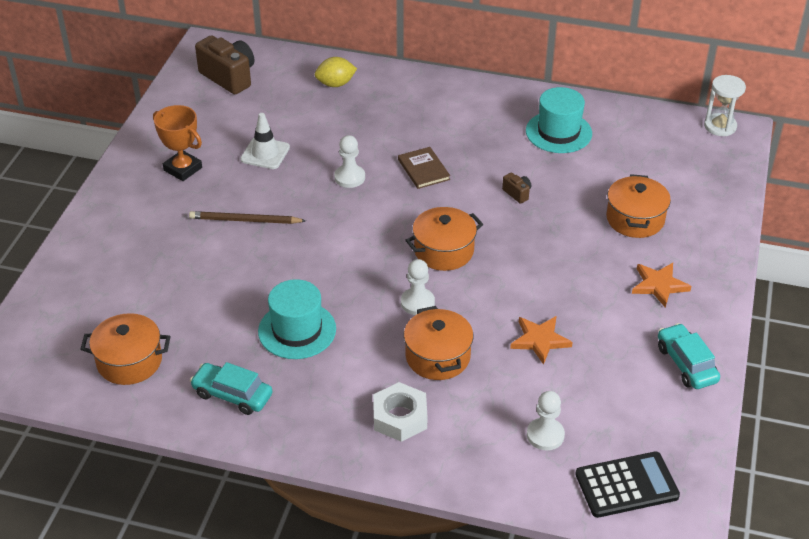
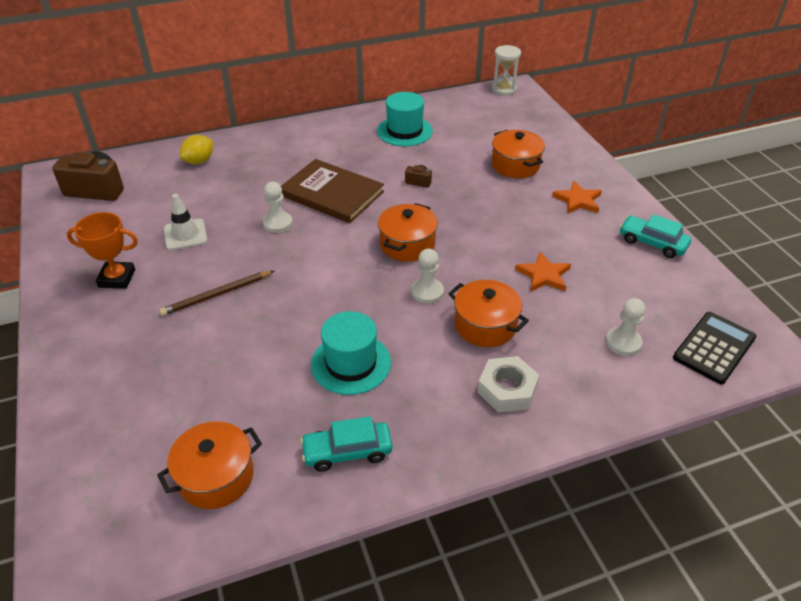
camera: 35 degrees left, 0 degrees up
brown book [398,147,450,189] -> brown book [281,159,384,223], size x1.88

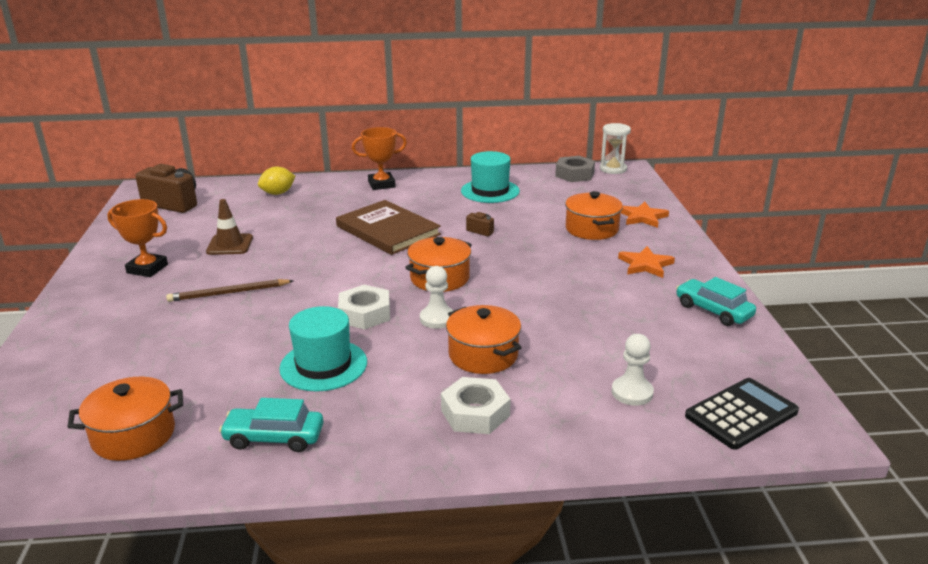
camera: 15 degrees right, 15 degrees down
white traffic cone [164,194,207,250] -> brown traffic cone [206,199,253,255]
white pawn [263,182,293,233] -> none
orange star [515,251,571,292] -> orange star moved to [621,202,669,228]
none -> white nut [338,285,390,330]
none -> orange trophy [352,127,407,190]
none -> grey nut [555,156,595,182]

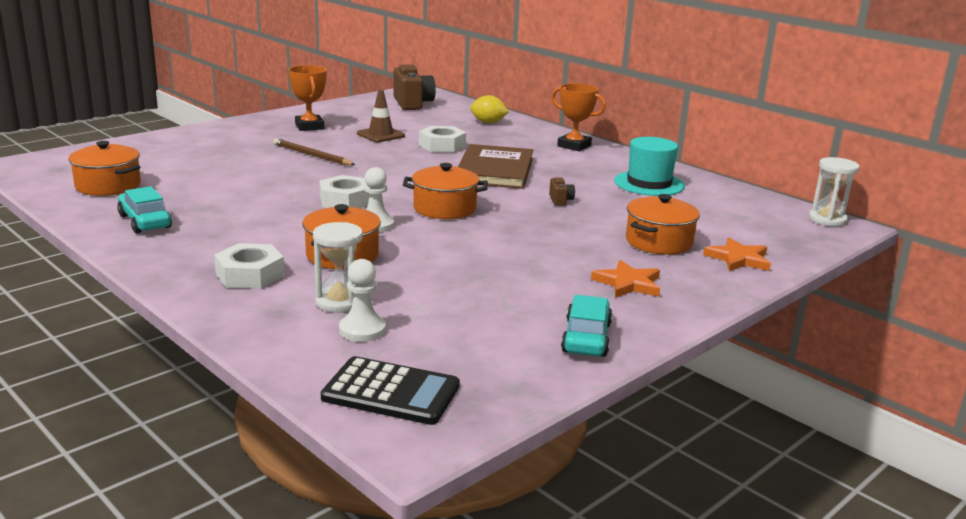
camera: 50 degrees right, 5 degrees down
turquoise hat [279,306,367,392] -> none
grey nut [555,156,595,182] -> none
none -> white hourglass [313,222,363,313]
none -> white nut [419,126,466,153]

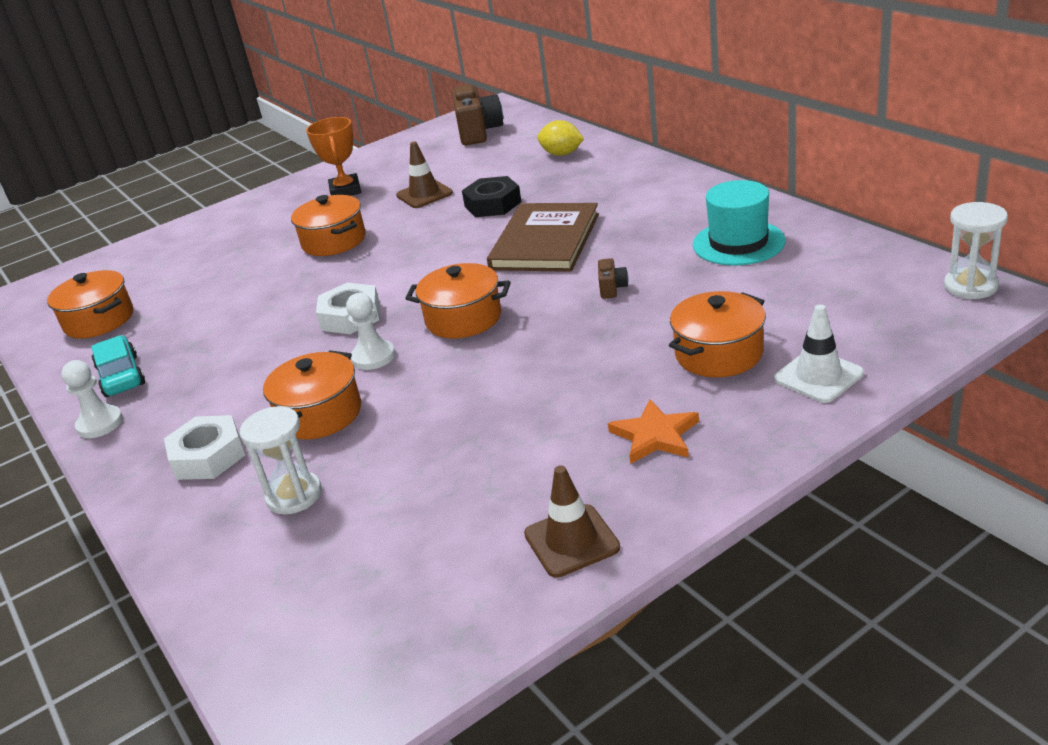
camera: 15 degrees right, 10 degrees up
brown pencil [273,138,355,165] -> orange pot [291,195,365,256]
black calculator [321,356,460,425] -> none
white pawn [339,259,386,342] -> white pawn moved to [61,360,123,438]
white nut [419,126,466,153] -> black nut [462,176,522,217]
orange trophy [552,83,606,151] -> none
turquoise car [561,295,612,357] -> brown traffic cone [524,465,620,577]
orange star [703,238,771,271] -> white traffic cone [774,304,864,403]

